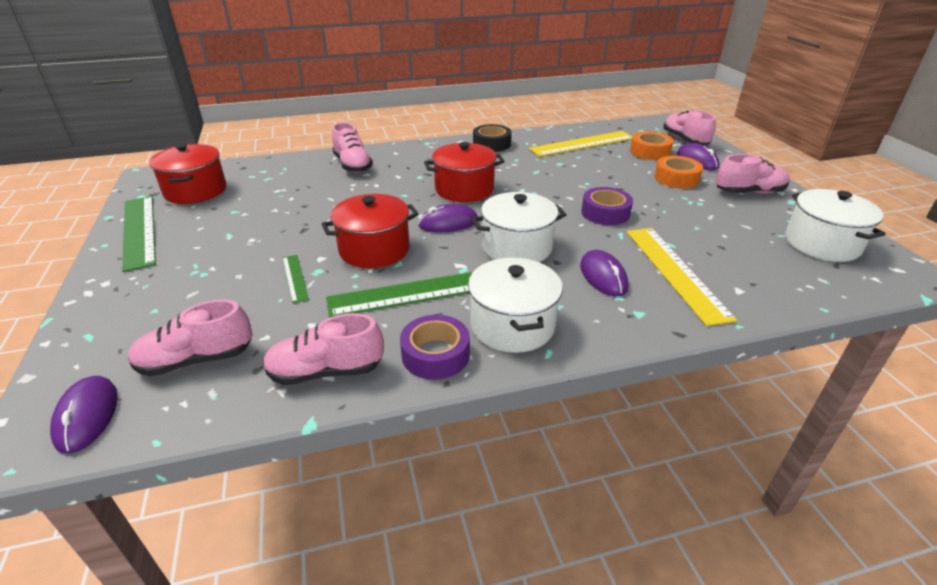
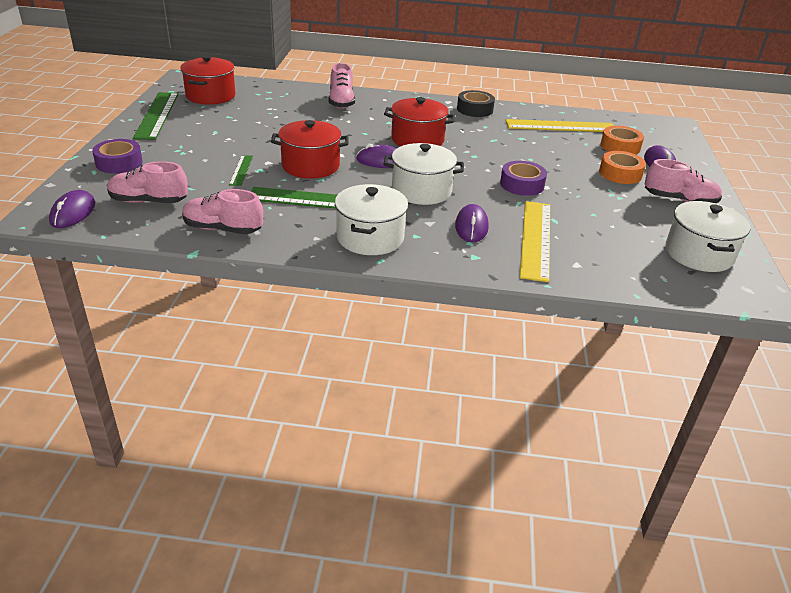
camera: 20 degrees right, 0 degrees up
purple tape [400,315,470,380] -> purple tape moved to [92,139,143,173]
pink shoe [663,110,716,145] -> none

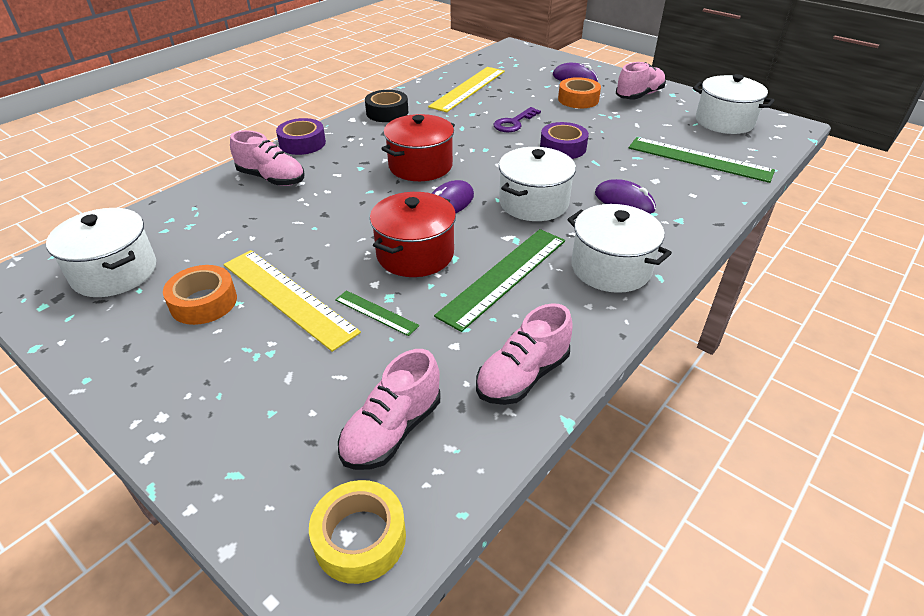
camera: 55 degrees left, 5 degrees up
purple mouse [49,190,95,228] -> yellow tape [309,480,406,584]
purple tape [92,139,143,173] -> purple tape moved to [276,118,326,155]
green ruler [133,92,179,140] -> green ruler moved to [629,137,775,183]
red pot [180,55,236,105] -> white pot [46,208,156,297]
yellow ruler [520,201,550,282] -> yellow ruler moved to [224,250,361,352]
orange tape [600,126,644,154] -> orange tape moved to [163,265,237,325]
none -> purple key [493,107,541,132]

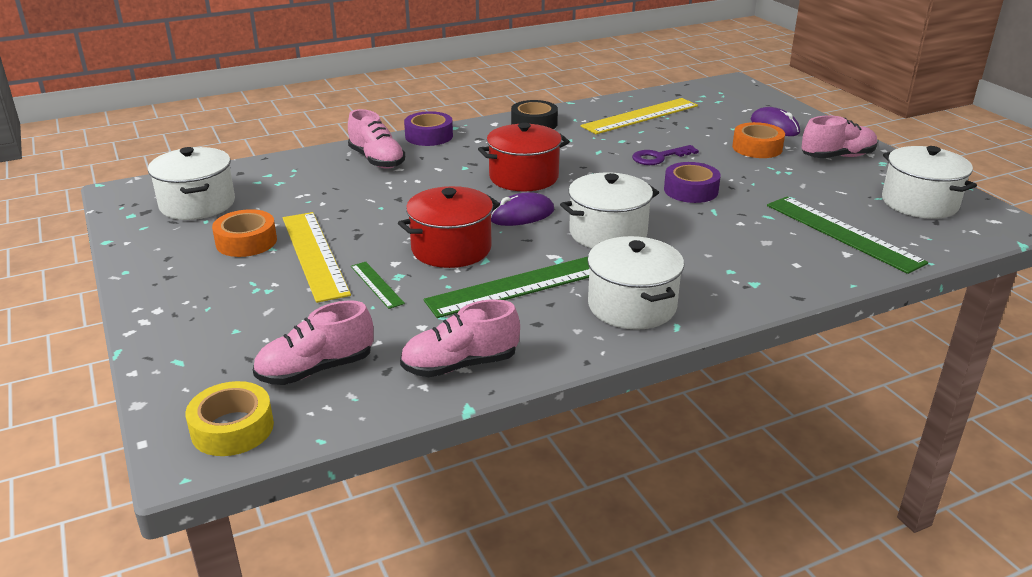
camera: 25 degrees right, 10 degrees down
purple mouse [595,179,656,214] -> none

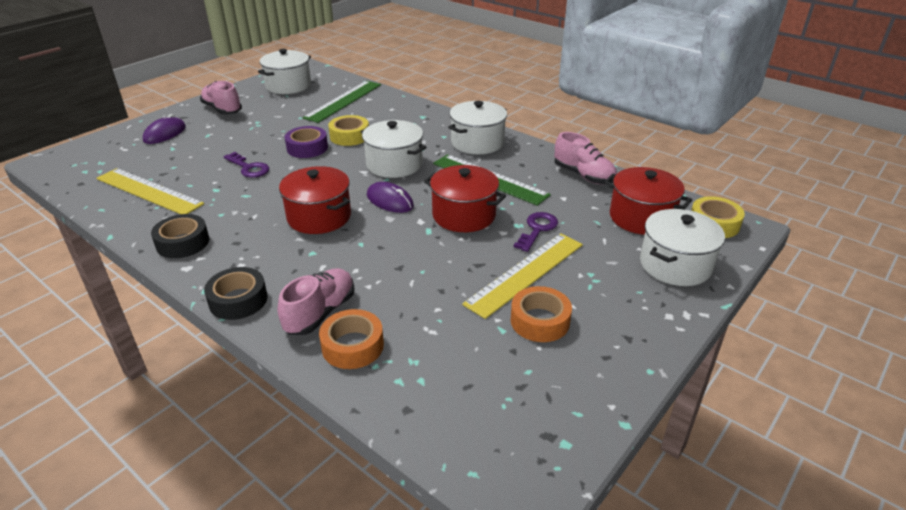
camera: 115 degrees left, 5 degrees up
white pot [148,147,235,220] -> white pot moved to [640,209,725,286]
pink shoe [253,300,374,385] -> red pot [604,167,692,235]
green ruler [351,262,405,309] -> purple key [514,212,558,252]
purple tape [404,111,453,146] -> black tape [204,267,268,320]
orange tape [732,122,785,158] -> orange tape moved to [319,309,384,369]
none -> yellow tape [328,115,369,146]

